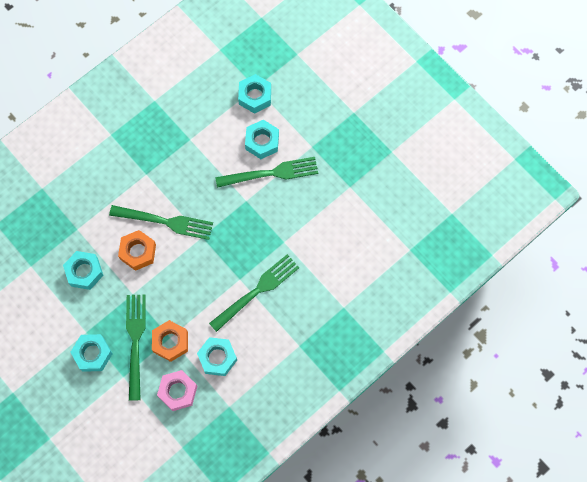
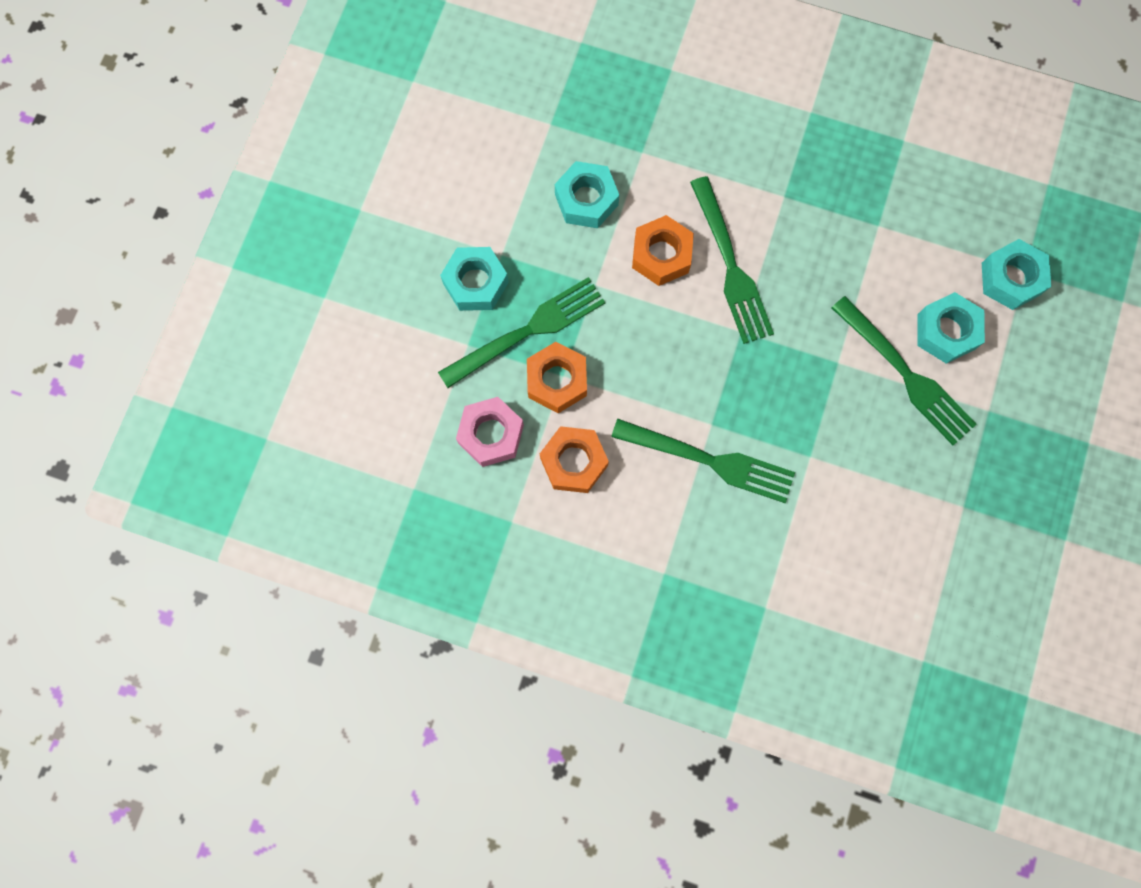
camera: 60 degrees right, 5 degrees up
turquoise nut [197,337,237,376] -> orange nut [540,426,609,493]

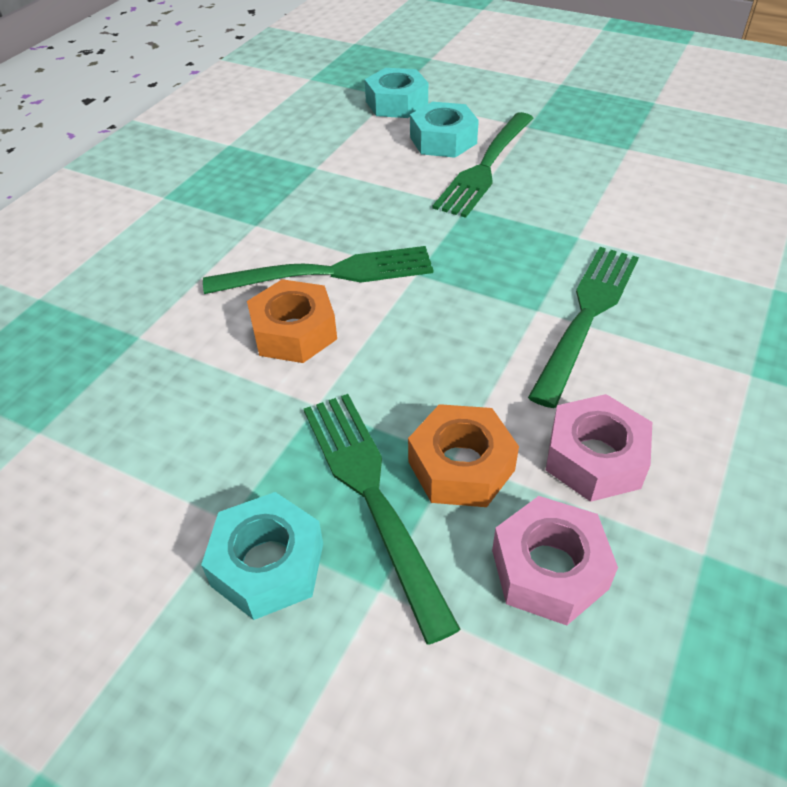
camera: 80 degrees left, 30 degrees down
orange nut [540,426,609,493] -> pink nut [546,394,652,502]
turquoise nut [555,161,619,228] -> none
green fork [832,296,977,445] -> green fork turned 150 degrees clockwise [433,112,533,218]

